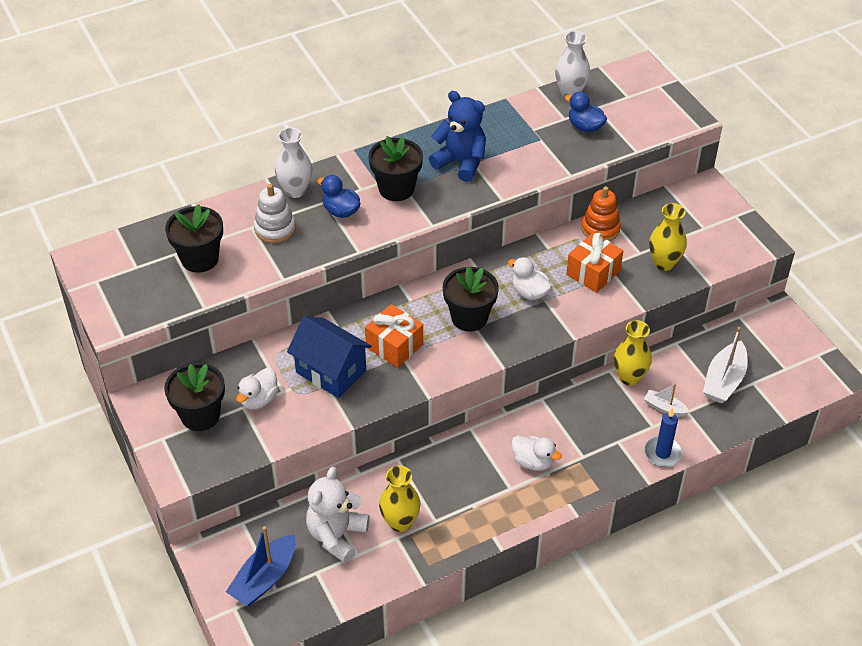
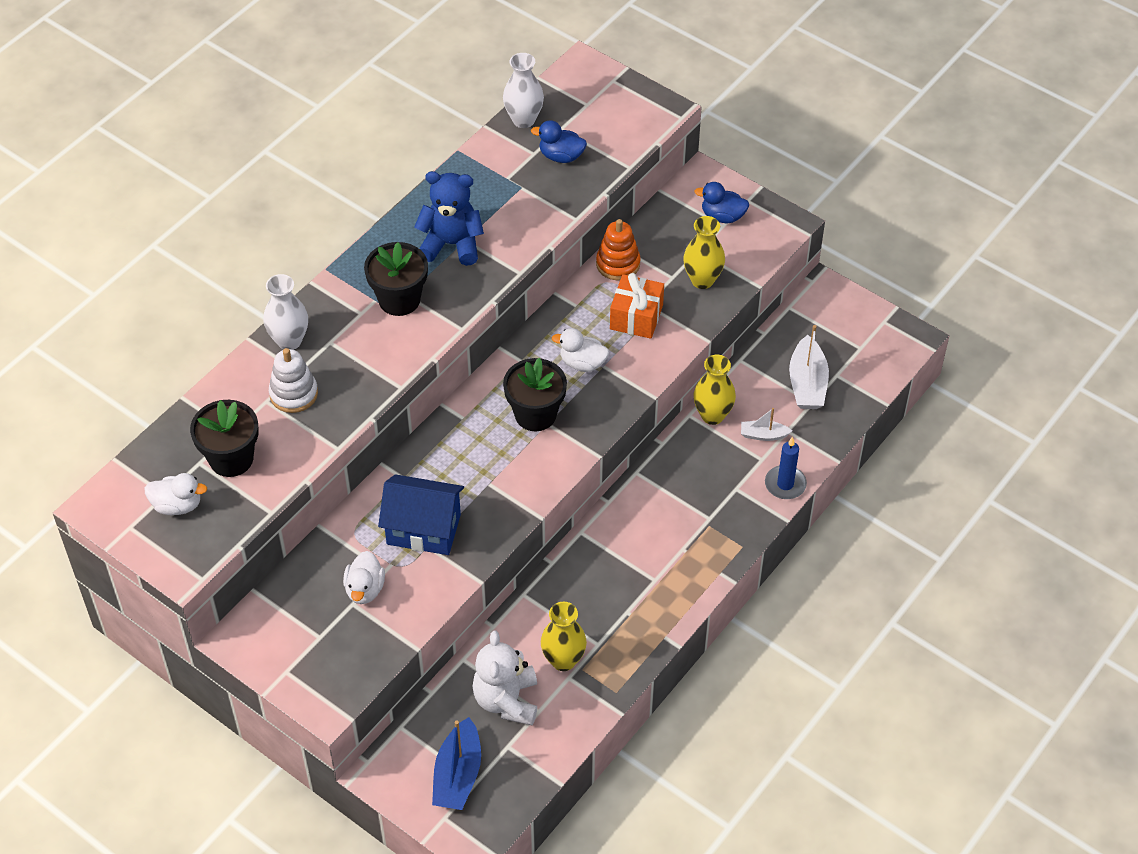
camera: 25 degrees left, 5 degrees up
black flower pot [164,363,225,431] -> none
blue duck [317,175,360,218] -> blue duck moved to [695,182,749,223]
orange gift [365,304,423,368] -> none
white duck [511,435,562,471] -> white duck moved to [144,473,207,515]

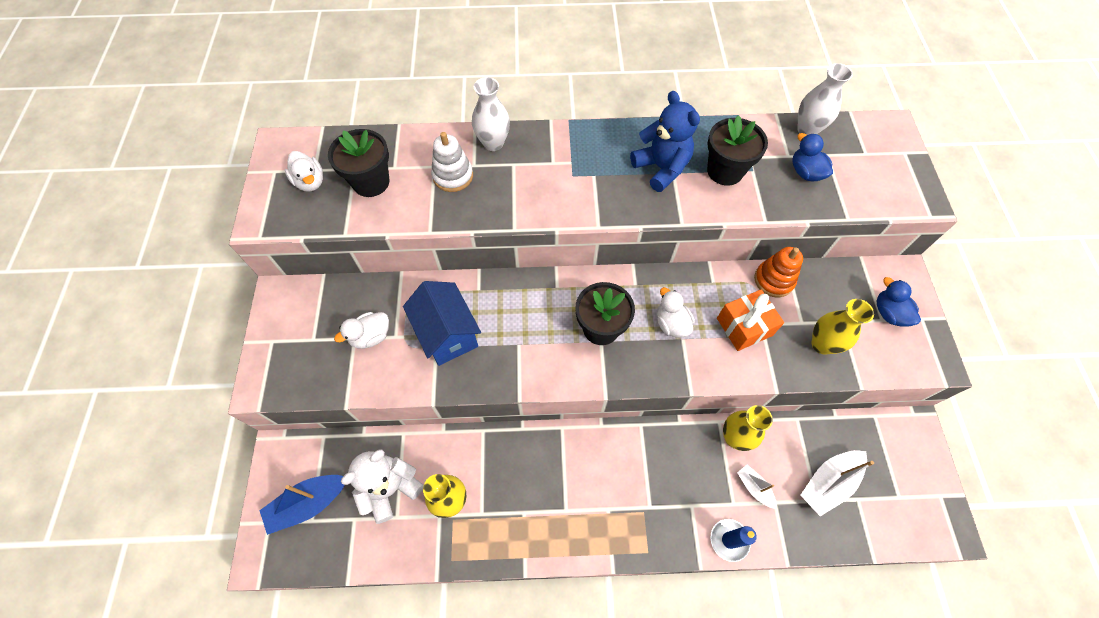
camera: 50 degrees right, 10 degrees up
black flower pot [364,242,428,316] -> black flower pot moved to [707,115,768,186]

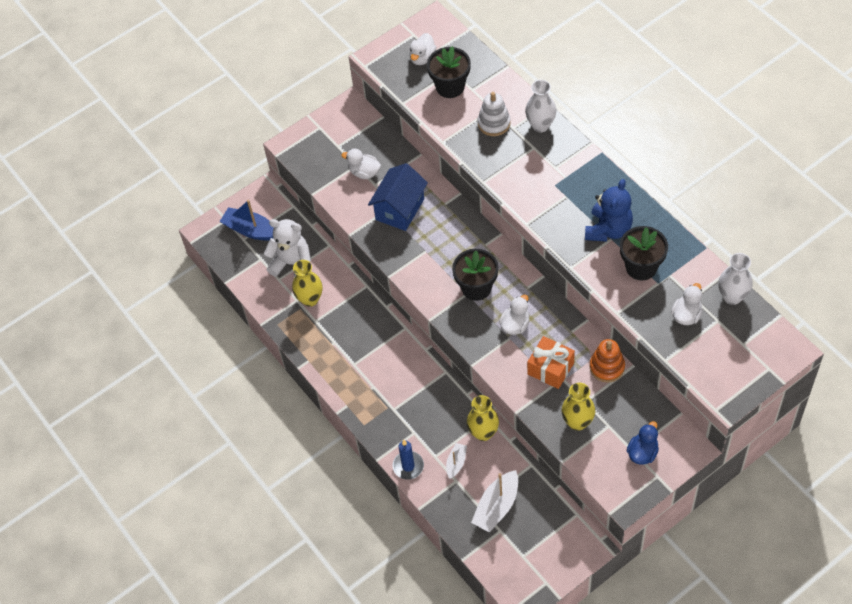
camera: 60 degrees right, 5 degrees down
blue duck [793,133,833,182] -> white duck [671,283,703,325]
white boat [801,450,874,516] -> white boat turned 75 degrees counterclockwise [471,470,518,533]

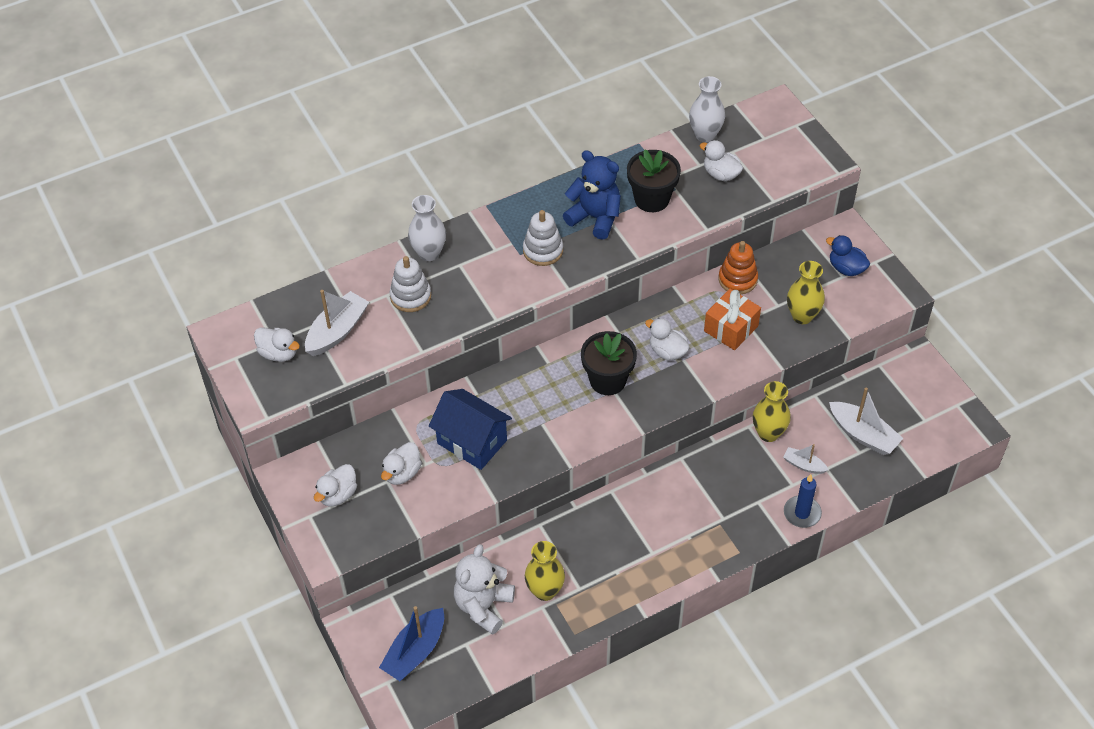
camera: 85 degrees left, 5 degrees down
black flower pot [427,46,471,98] -> white boat [305,290,369,356]
none -> white duck [314,464,357,506]
none -> white stacking toy [523,210,563,266]

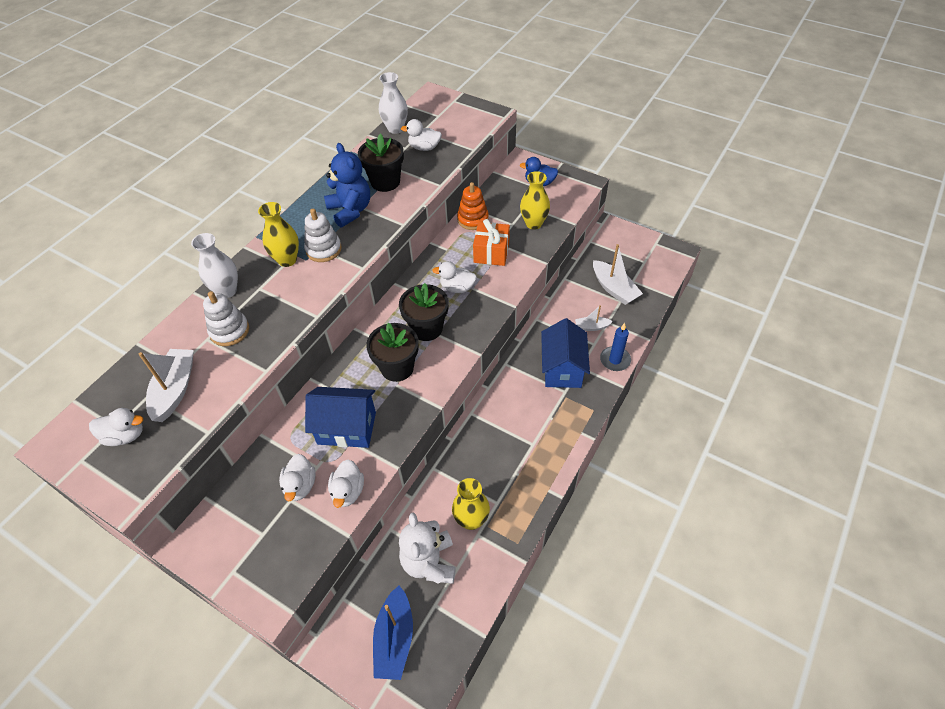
camera: 30 degrees left, 0 degrees up
white duck [314,464,357,506] -> white duck moved to [328,459,364,508]
blue teddy bear [563,150,621,240] -> blue teddy bear turned 60 degrees clockwise [324,143,370,228]
yellow vase [753,381,791,442] -> yellow vase moved to [258,202,299,267]
white boat [829,388,903,455] -> white boat turned 45 degrees clockwise [593,244,643,305]
none -> black flower pot [366,323,419,382]
none -> blue house [541,318,590,388]

